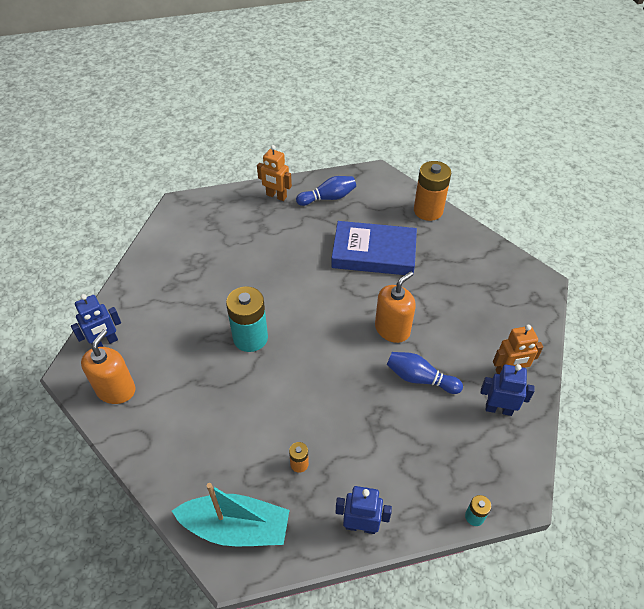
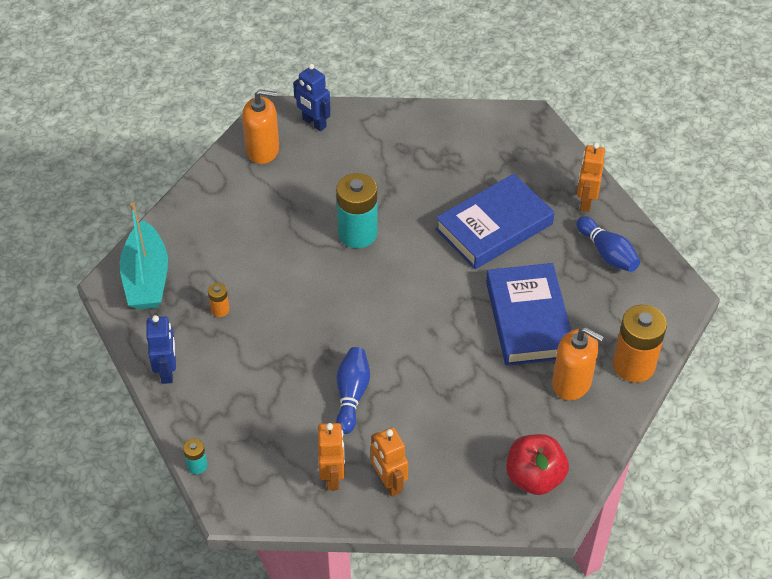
camera: 75 degrees right, 0 degrees up
orange soap dispenser [375,271,416,343] -> orange soap dispenser moved to [552,327,604,400]
blue robot [481,364,535,416] -> orange robot [318,423,345,490]
none -> blue book [435,174,555,269]
none -> red apple [506,434,569,495]

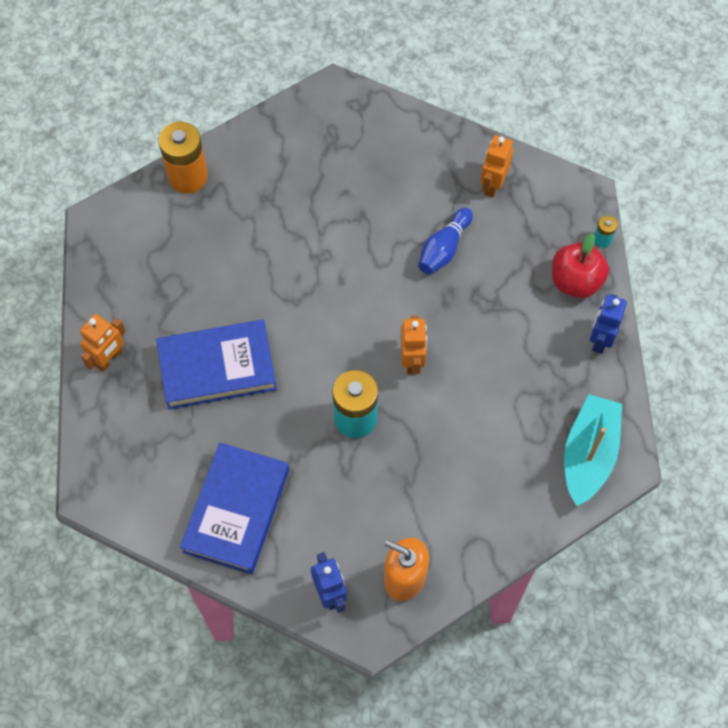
camera: 155 degrees left, 15 degrees up
orange battery [208,283,230,317] -> none
orange robot [371,427,408,497] -> orange robot moved to [400,316,427,375]
blue book [486,263,571,366] -> blue book moved to [180,443,289,574]
red apple [506,434,569,495] -> red apple moved to [552,233,609,298]
orange soap dispenser [552,327,604,400] -> none
blue bowling pin [576,216,640,272] -> none

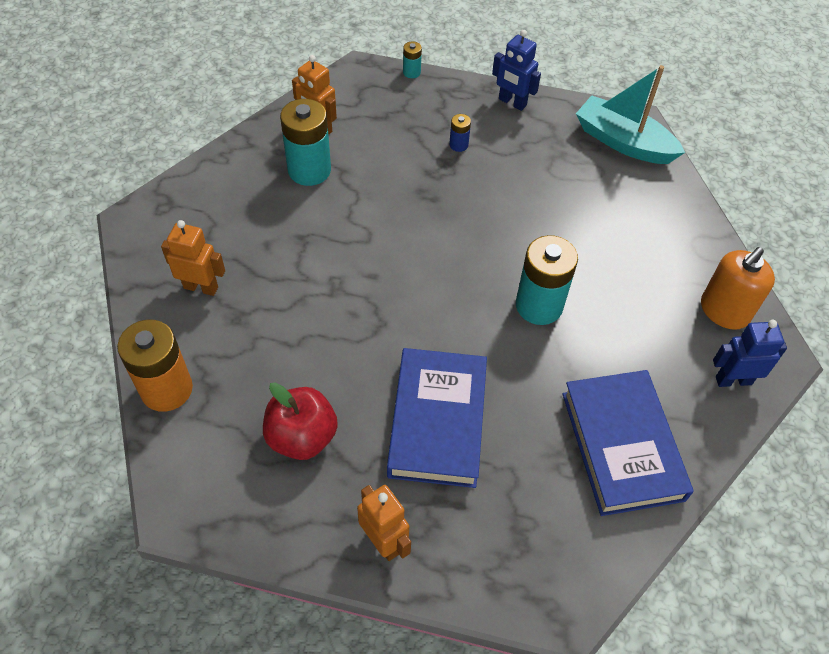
camera: 75 degrees left, 10 degrees down
blue book [180,443,289,574] -> blue book turned 45 degrees clockwise [562,370,694,516]
orange robot [400,316,427,375] -> orange robot moved to [161,220,225,296]
blue bowling pin [418,207,473,274] -> none
red apple [552,233,609,298] -> red apple moved to [263,382,338,460]
none -> turquoise battery [280,99,331,186]
none -> blue battery [449,114,471,152]

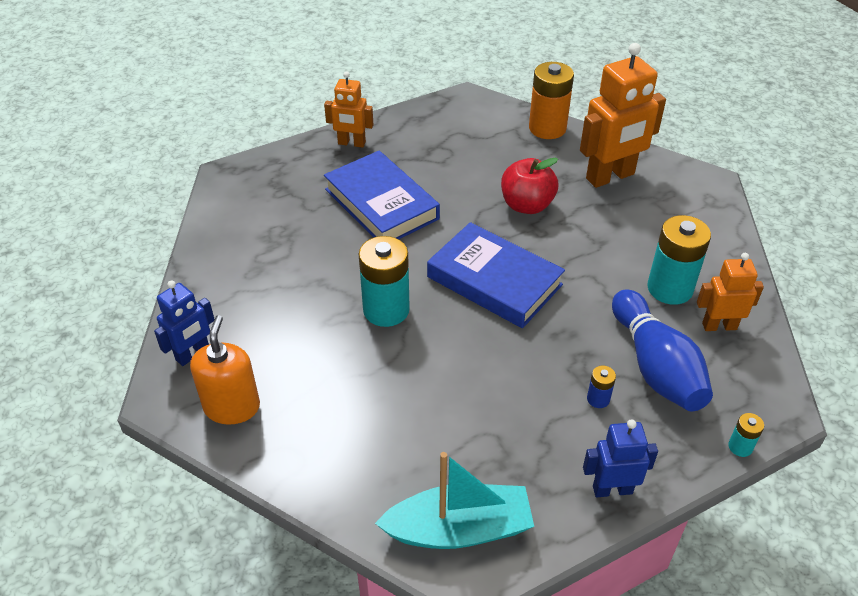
camera: 140 degrees right, 10 degrees down
orange robot [161,220,225,296] -> orange robot [580,43,666,188], size x1.74
red apple [263,382,338,460] -> red apple moved to [501,158,558,214]
blue book [562,370,694,516] -> blue book moved to [427,222,565,328]
none -> blue bowling pin [612,290,713,411]

